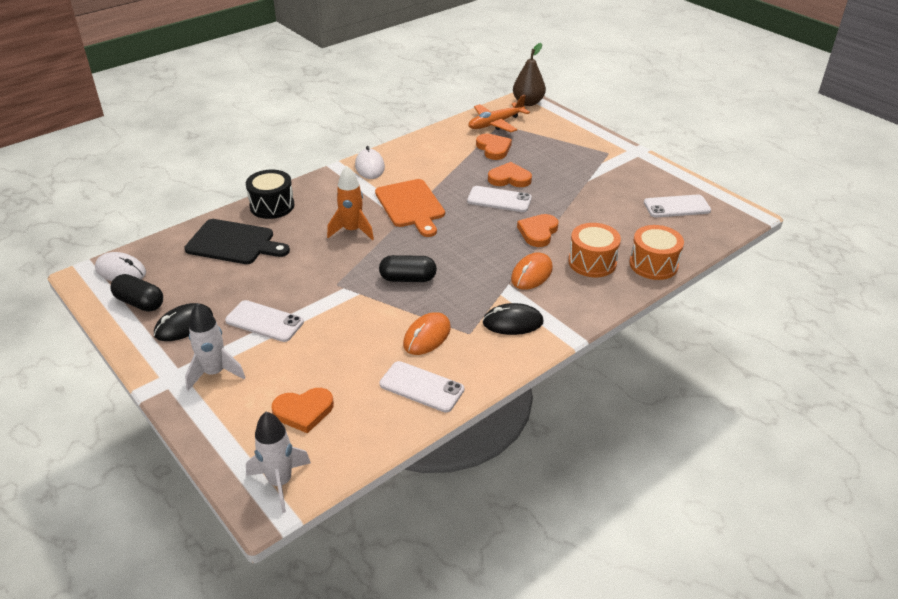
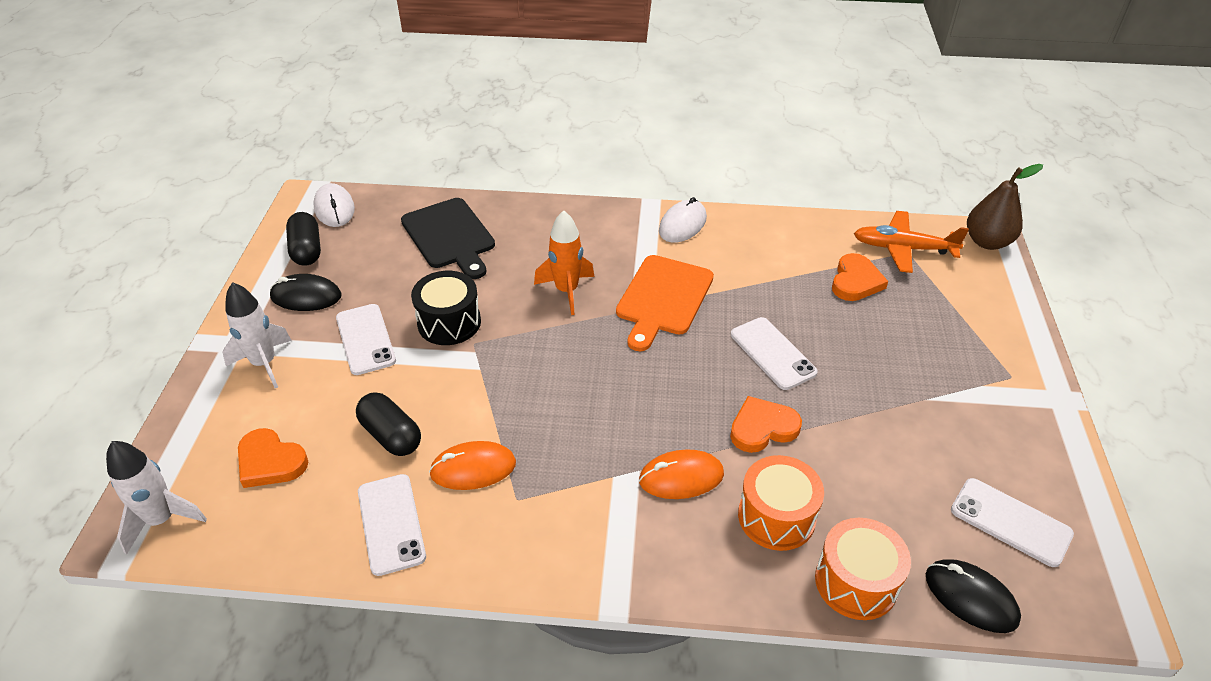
camera: 45 degrees right, 5 degrees up
black drum [246,170,294,219] -> black drum moved to [411,271,481,345]
black capsule [379,255,437,282] -> black capsule moved to [356,392,421,456]
black mouse [482,303,543,335] -> black mouse moved to [926,559,1021,633]
orange heart [488,162,532,187] -> none

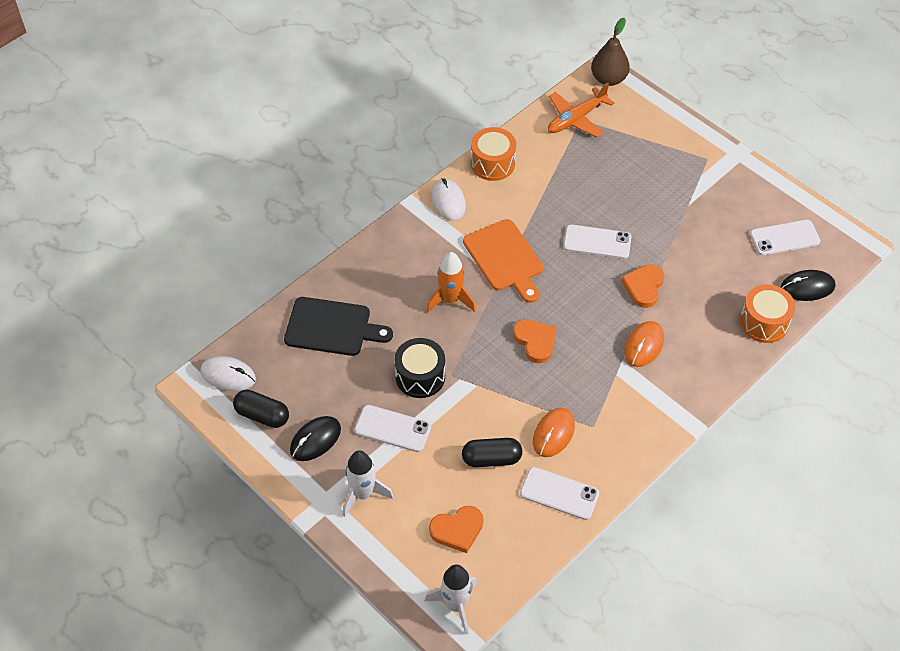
camera: 50 degrees left, 10 degrees up
orange drum [738,455,824,551] -> orange drum moved to [471,127,516,181]
orange heart [832,253,888,301] -> orange heart moved to [513,319,557,363]

